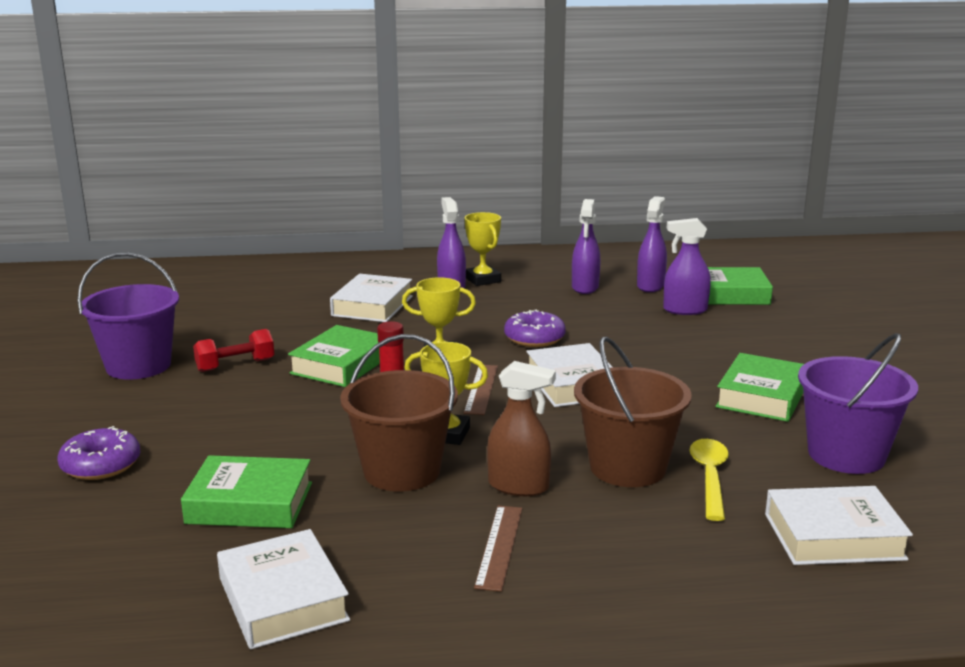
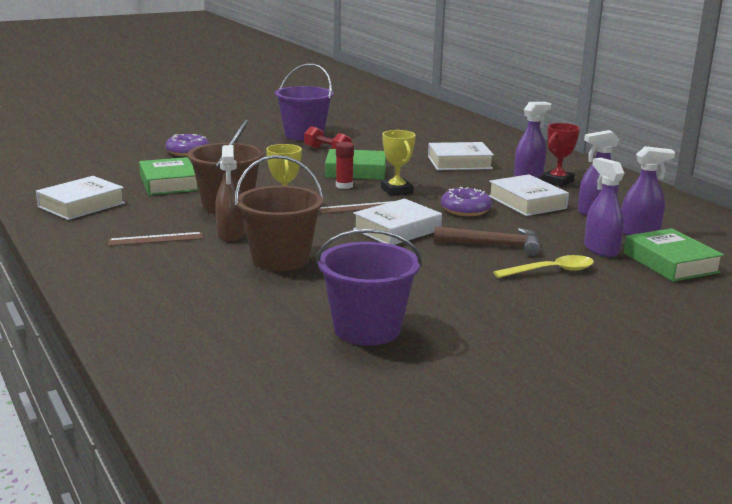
camera: 65 degrees right, 0 degrees up
yellow trophy [464,212,501,286] -> red trophy [542,123,580,187]
yellow spoon [689,439,729,521] -> yellow spoon moved to [493,255,594,278]
green book [715,353,804,422] -> none
white book [765,486,913,565] -> white book moved to [489,174,569,216]
none -> brown hammer [434,226,540,256]

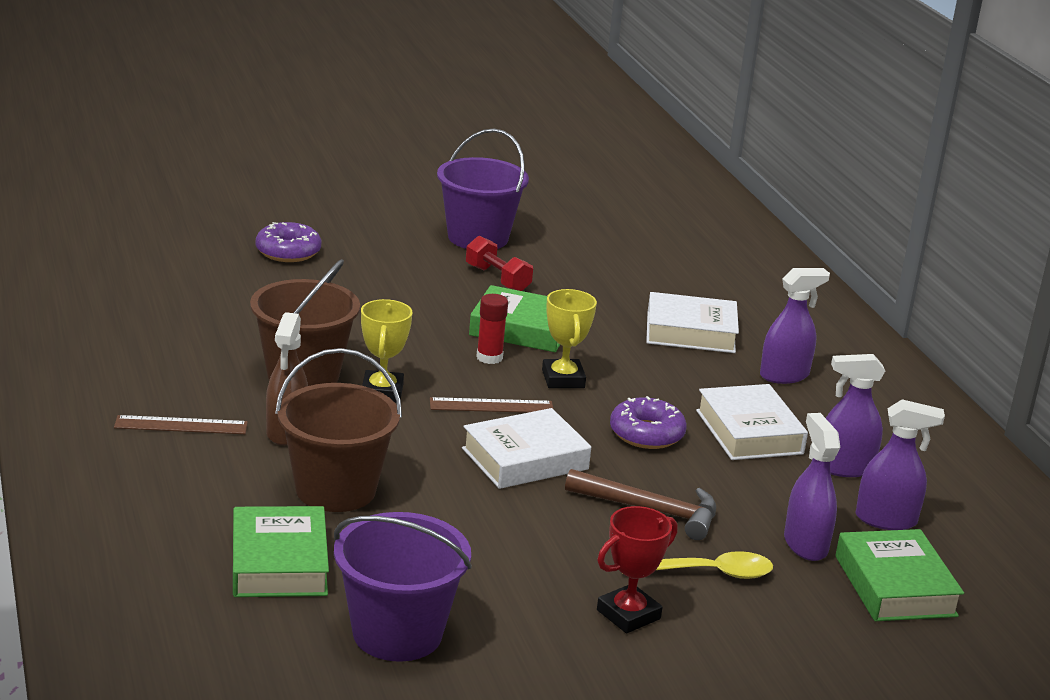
camera: 10 degrees right, 5 degrees up
white book [36,176,125,220] -> none
green book [139,157,199,195] -> green book moved to [233,506,329,597]
red trophy [542,123,580,187] -> red trophy moved to [597,506,678,633]

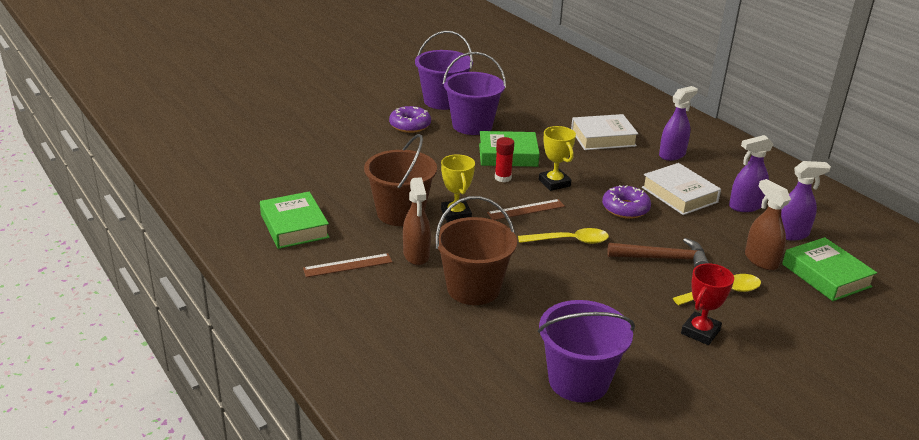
camera: 15 degrees left, 5 degrees up
green book [233,506,329,597] -> green book moved to [260,191,330,249]
purple donut [256,222,321,262] -> purple donut moved to [389,106,431,133]
white book [462,408,591,489] -> yellow spoon [518,228,609,244]
red dumbbell [466,236,533,291] -> purple bucket [443,52,506,135]
purple spray bottle [784,413,840,561] -> brown spray bottle [745,179,791,270]

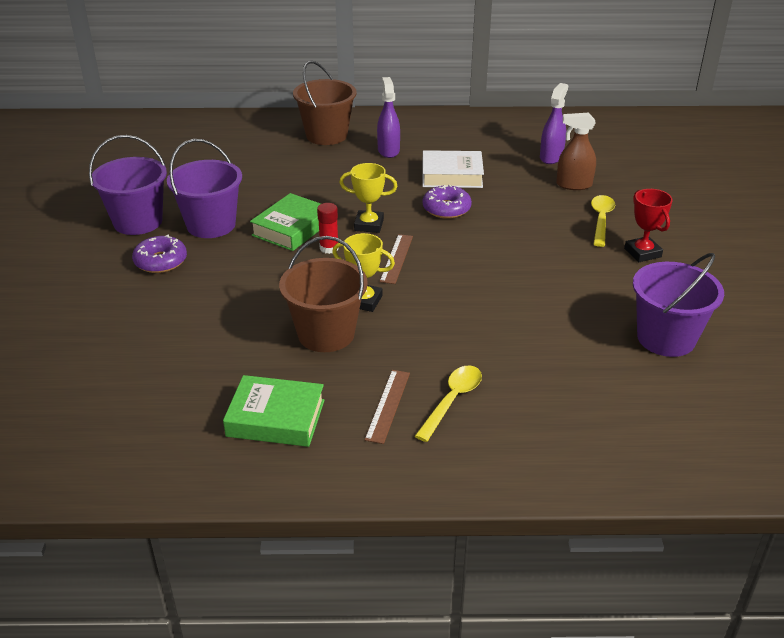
camera: 55 degrees left, 5 degrees up
brown spray bottle [403,177,431,265] -> none
brown bucket [435,196,517,305] -> brown bucket moved to [293,61,357,145]
yellow spoon [518,228,609,244] -> yellow spoon moved to [415,366,482,442]
white book [571,114,639,150] -> none
brown hammer [607,238,709,268] -> none
purple spray bottle [729,135,774,212] -> none
green book [782,237,877,301] -> none

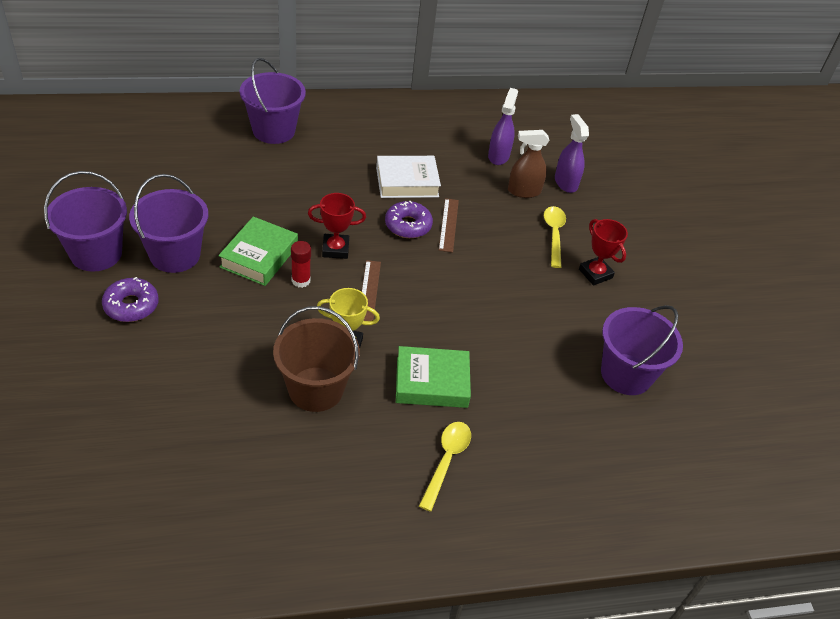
camera: 15 degrees left, 10 degrees up
green book [223,375,325,447] -> green book moved to [396,346,471,408]
brown bucket [293,61,357,145] -> purple bucket [240,58,306,144]
yellow trophy [339,163,398,233] -> red trophy [308,193,366,259]
brown ruler [364,370,410,444] -> brown ruler moved to [439,198,459,253]
purple spray bottle [377,77,400,158] -> purple spray bottle moved to [555,114,589,193]

